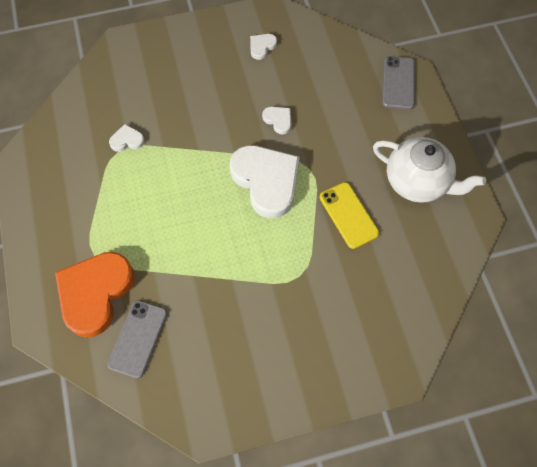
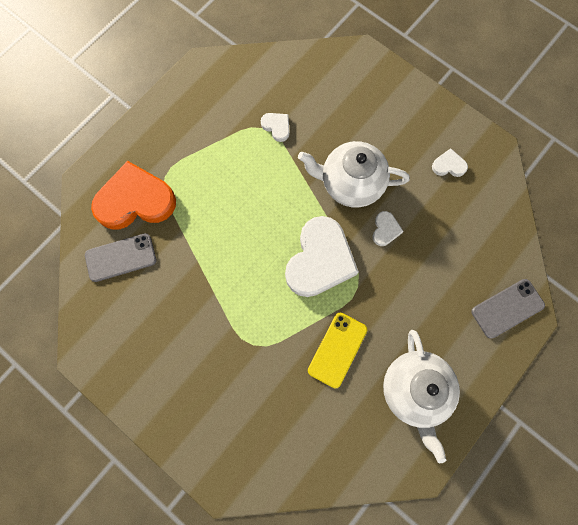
camera: 55 degrees right, 10 degrees up
none -> white teapot [298,141,410,208]

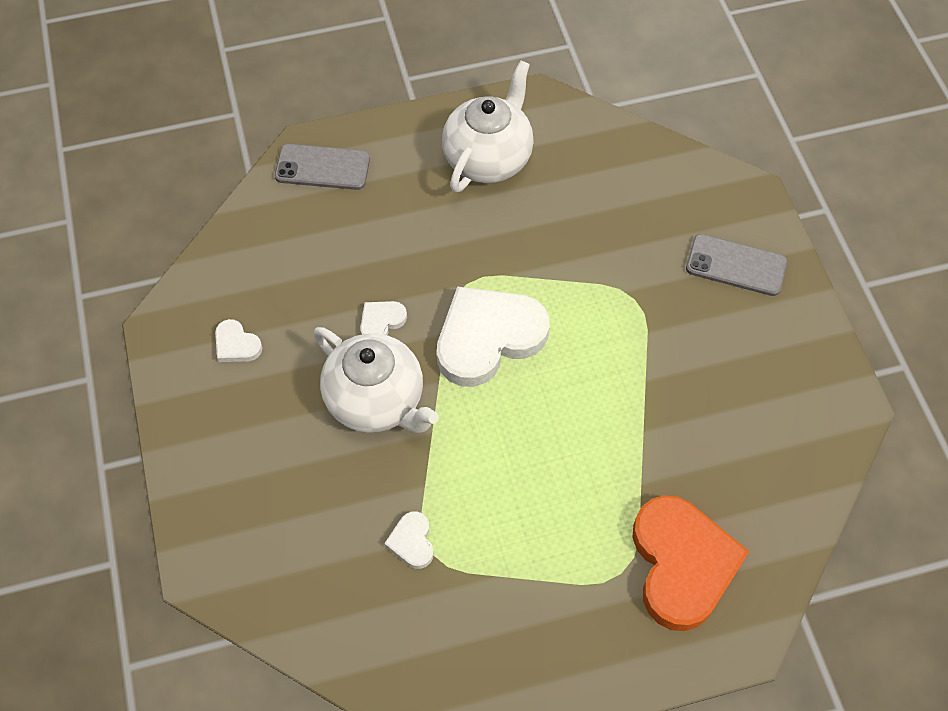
camera: 145 degrees left, 15 degrees down
grey phone [85,233,156,282] -> grey phone moved to [686,234,787,296]
orange heart [91,161,176,230] -> orange heart turned 120 degrees counterclockwise [632,495,749,631]
yellow phone [308,313,367,388] -> none

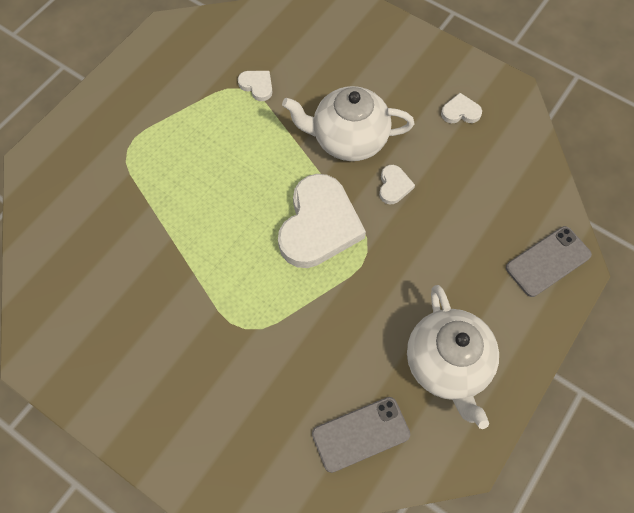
camera: 140 degrees right, 5 degrees up
orange heart [632,495,749,631] -> none
grey phone [686,234,787,296] -> grey phone moved to [312,397,410,473]

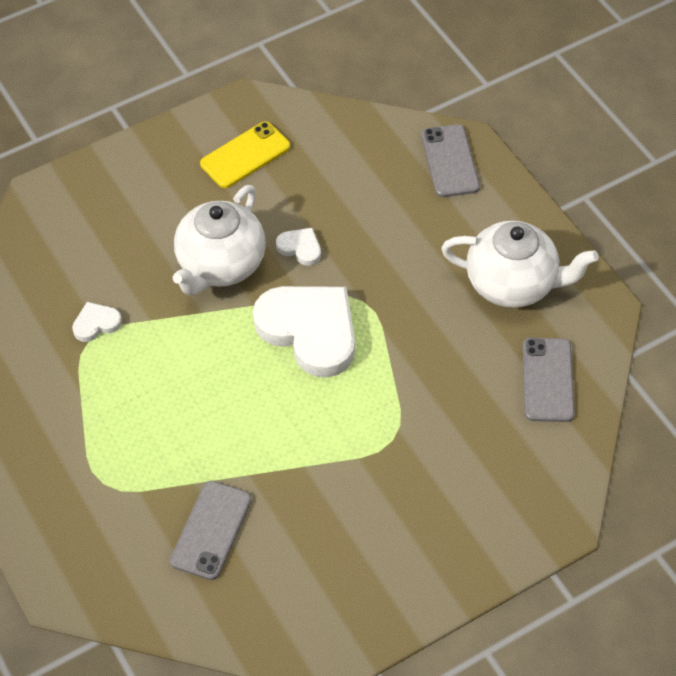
camera: 65 degrees left, 10 degrees down
white heart [441,93,482,123] -> yellow phone [200,121,290,188]
none -> grey phone [170,481,252,580]

